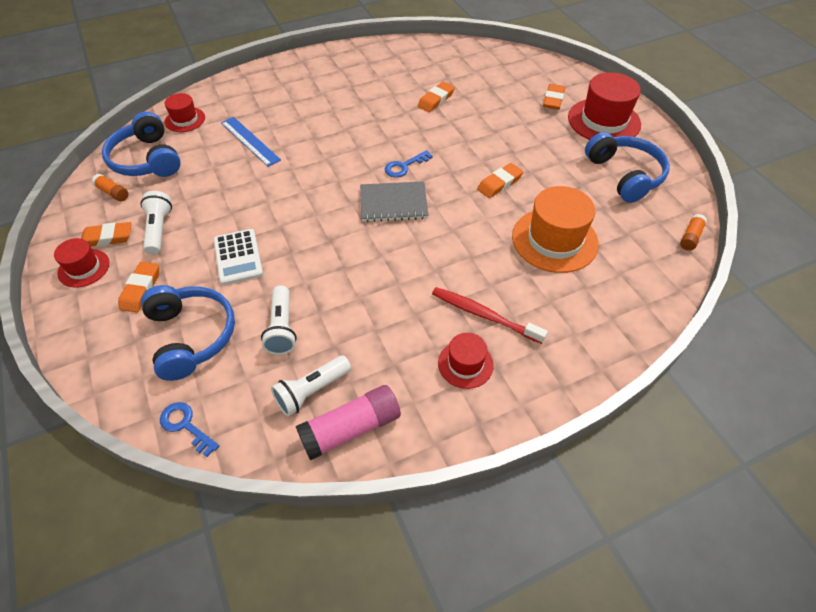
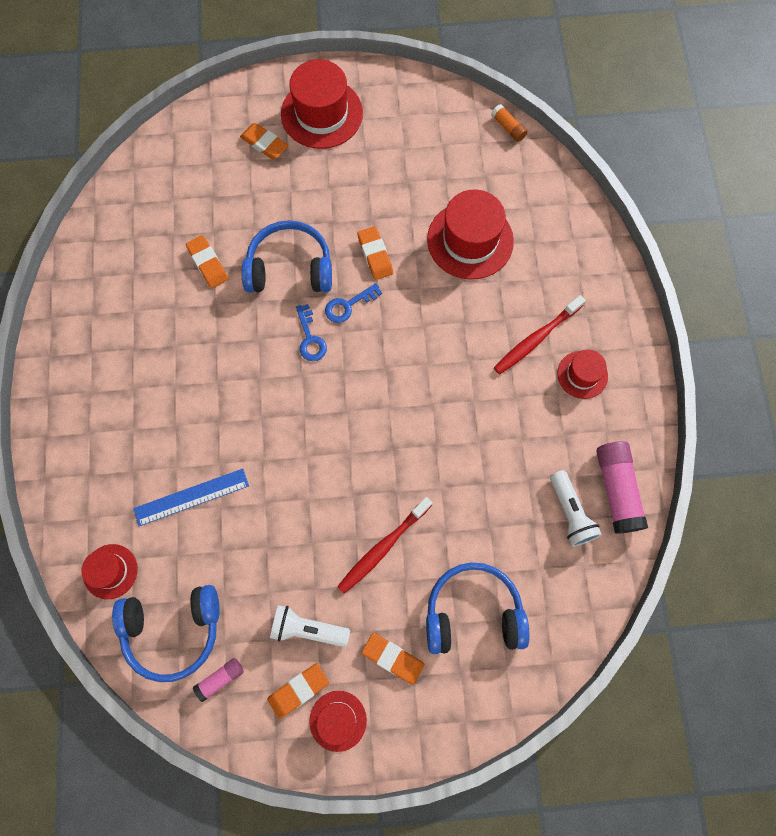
camera: 70 degrees left, 20 degrees up
orange eraser [81,222,132,247] -> orange eraser turned 45 degrees clockwise [267,663,329,719]
orange glue stick [91,174,128,202] -> pink glue stick [193,658,244,702]
blue key [160,402,219,457] -> blue key moved to [325,283,382,323]
white calculator [213,229,263,285] -> red toothbrush [337,497,432,594]
white flashlight [261,286,297,355] -> none
grey notebook [360,181,428,222] -> none
orange hat [512,186,599,273] -> red hat [427,189,514,280]
blue headphones [585,132,670,203] -> blue headphones moved to [242,220,332,292]

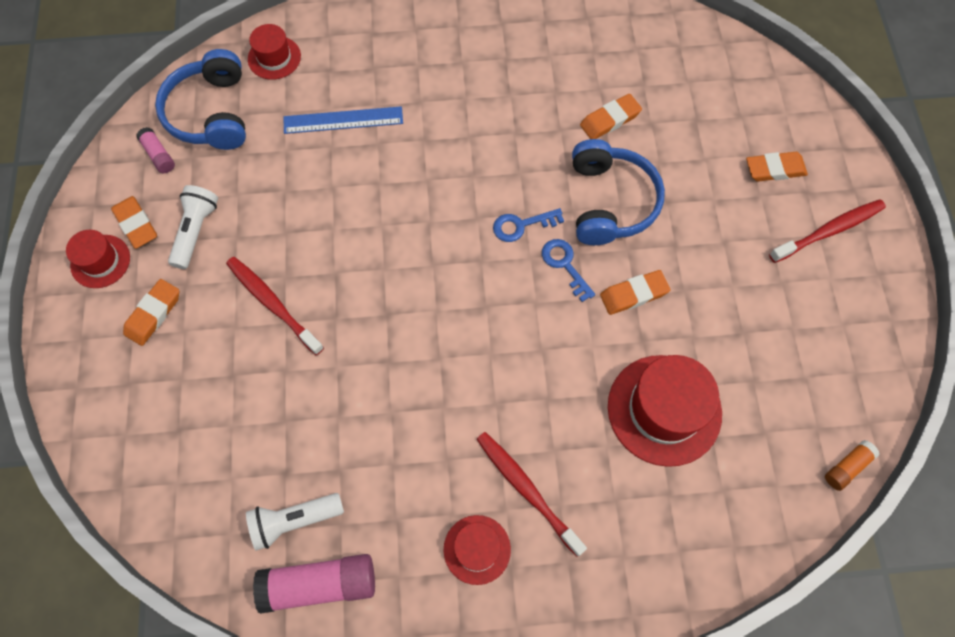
camera: 90 degrees right, 5 degrees down
blue ruler [133,469,249,526] -> blue ruler turned 75 degrees counterclockwise [284,106,403,134]
orange eraser [240,123,288,160] -> orange eraser turned 45 degrees clockwise [746,152,808,181]
red hat [281,59,363,149] -> red toothbrush [769,199,886,263]
blue headphones [426,562,530,654] -> none

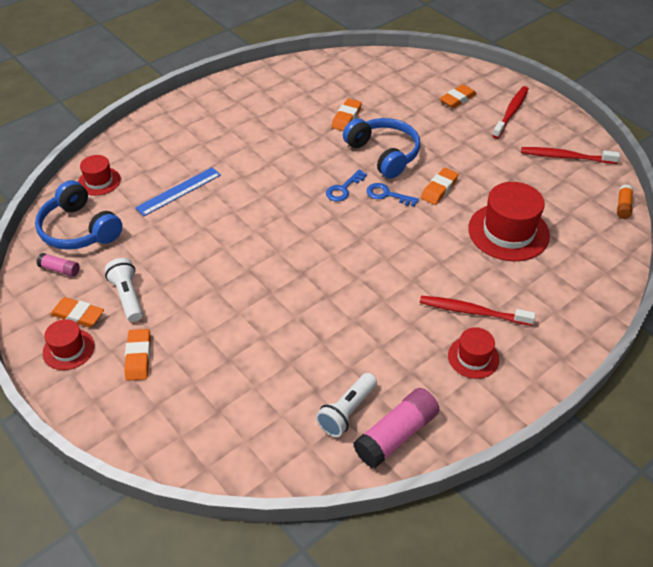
camera: 35 degrees left, 20 degrees down
red toothbrush [226,257,324,355] -> red toothbrush moved to [521,147,620,164]

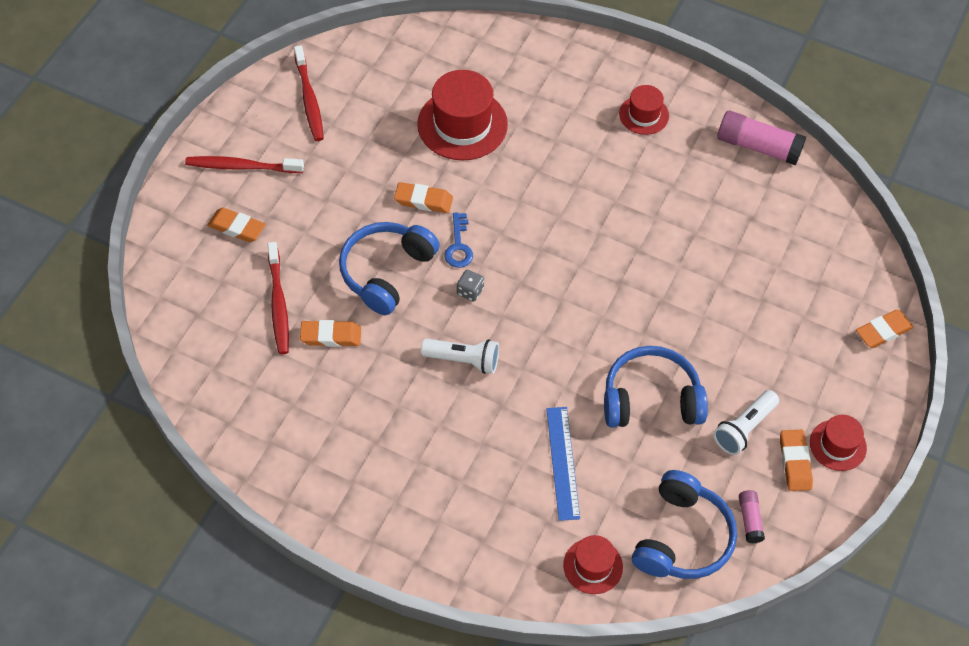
camera: 115 degrees left, 10 degrees up
orange eraser [124,329,151,381] -> orange eraser moved to [856,310,913,348]
blue ruler [135,167,221,216] -> blue ruler turned 60 degrees clockwise [546,407,580,521]
white flashlight [316,373,377,437] -> white flashlight moved to [421,339,499,374]
blue key [326,170,367,202] -> grey dice [457,270,484,302]
red toothbrush [420,296,536,326] -> red toothbrush moved to [268,242,289,354]
orange glue stick [617,185,633,219] -> none
none -> blue headphones [604,346,708,428]

